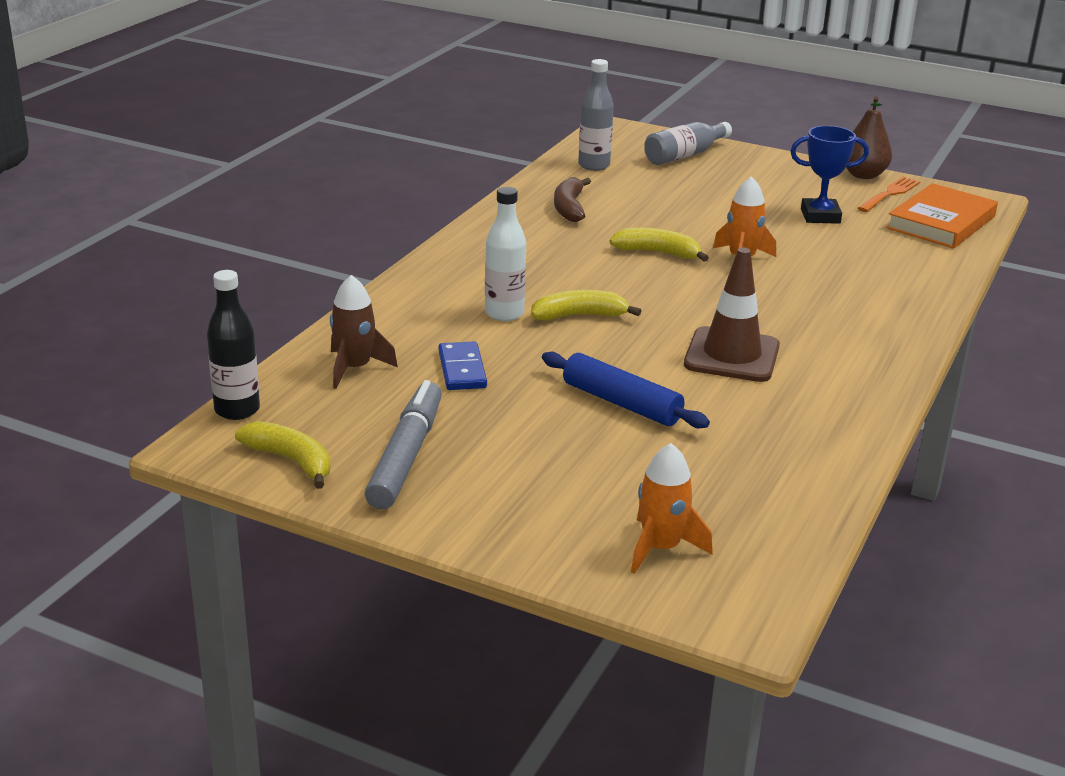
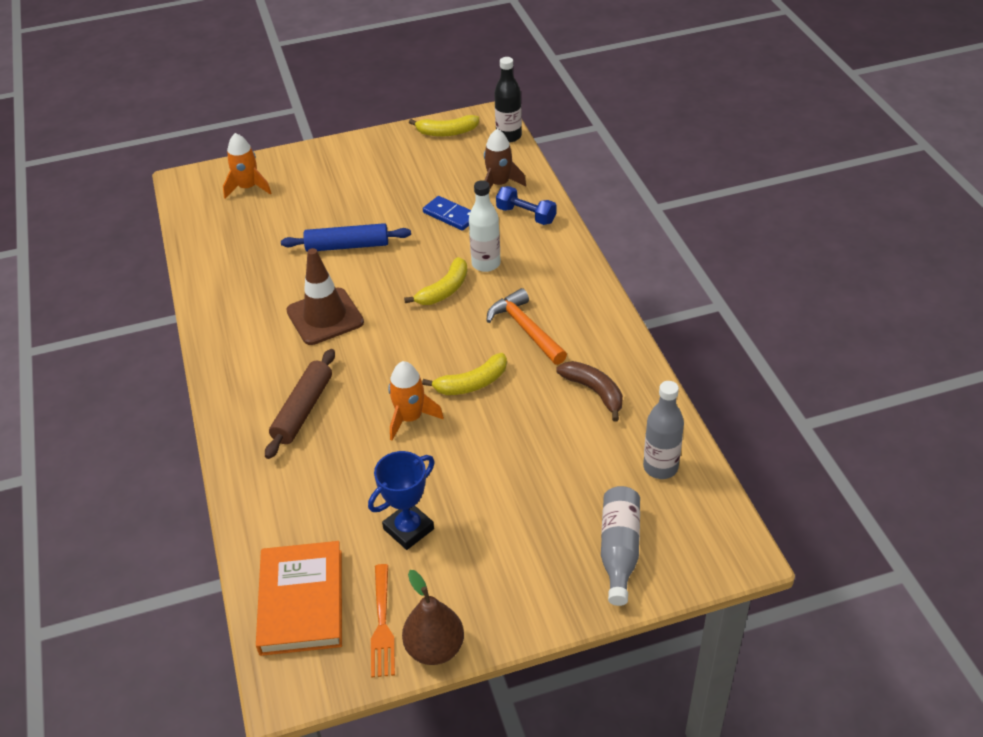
camera: 140 degrees right, 15 degrees up
grey marker [364,380,442,509] -> none
none -> brown rolling pin [265,349,335,459]
none -> orange hammer [486,288,567,365]
none -> blue dumbbell [496,186,556,225]

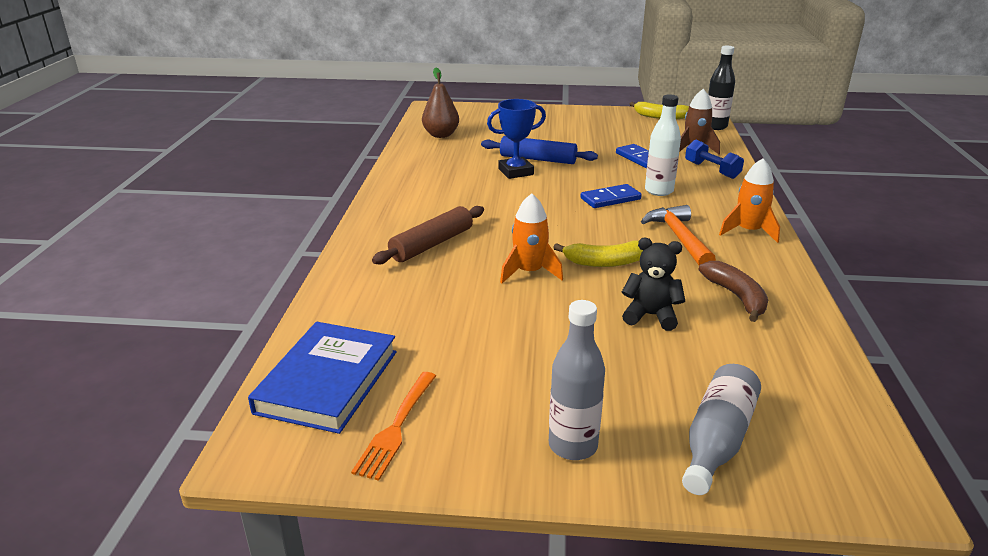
camera: 20 degrees right, 15 degrees down
orange rocket [223,133,271,198] -> orange rocket moved to [719,158,780,243]
orange book [256,541,342,656] -> blue book [248,322,397,434]
brown traffic cone [286,248,364,345] -> none
blue trophy [368,451,435,550] -> blue trophy moved to [487,99,546,179]
brown pear [402,570,464,665] -> brown pear moved to [422,68,459,138]
yellow banana [404,257,467,305] -> blue domino [580,184,641,208]
grey bottle [643,381,684,479] -> grey bottle moved to [549,300,605,460]
none -> black teddy bear [622,238,685,331]

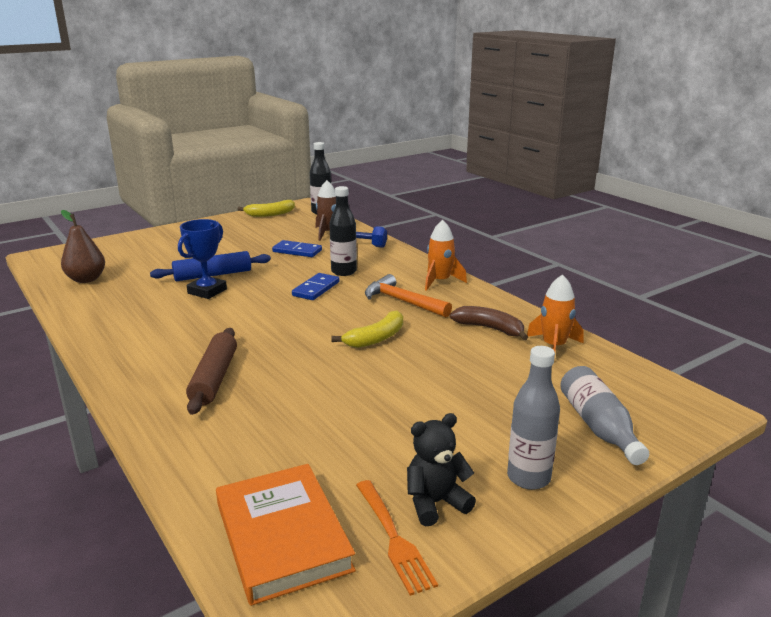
camera: 40 degrees left, 5 degrees down
blue book [248,322,397,434] -> orange book [216,464,356,606]
orange rocket [500,193,563,283] -> orange rocket moved to [527,274,583,351]
black teddy bear [622,238,685,331] -> black teddy bear moved to [407,413,476,526]
white bottle [645,94,681,196] -> black bottle [329,186,357,276]

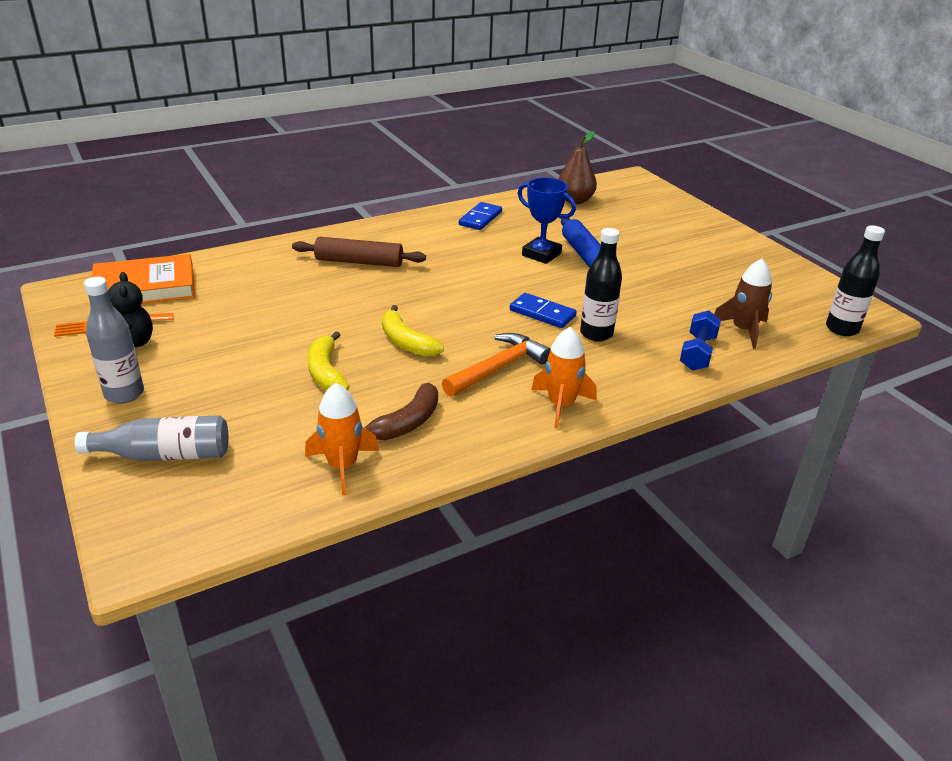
camera: 95 degrees right, 10 degrees up
yellow banana [238,200,295,217] -> yellow banana moved to [308,331,350,391]
blue domino [272,240,322,257] -> blue domino moved to [459,202,502,230]

